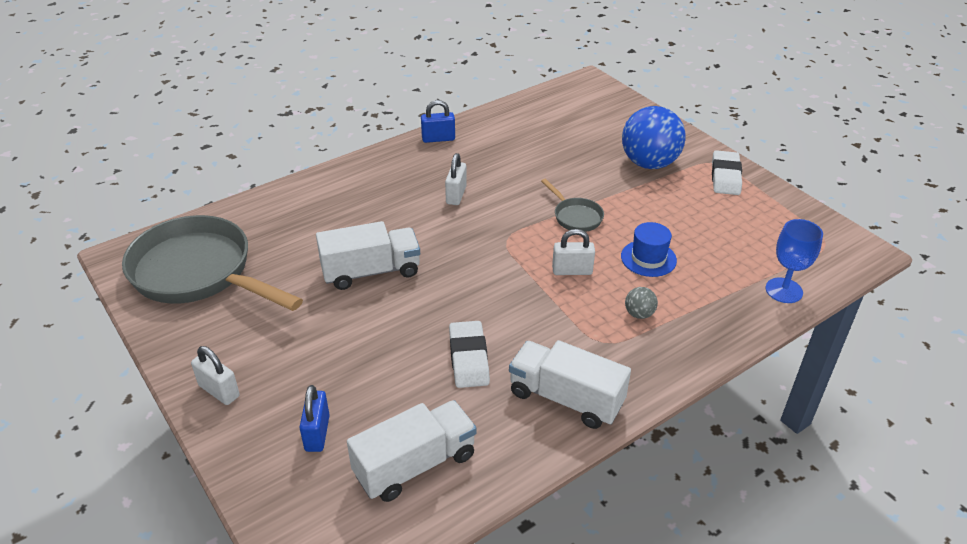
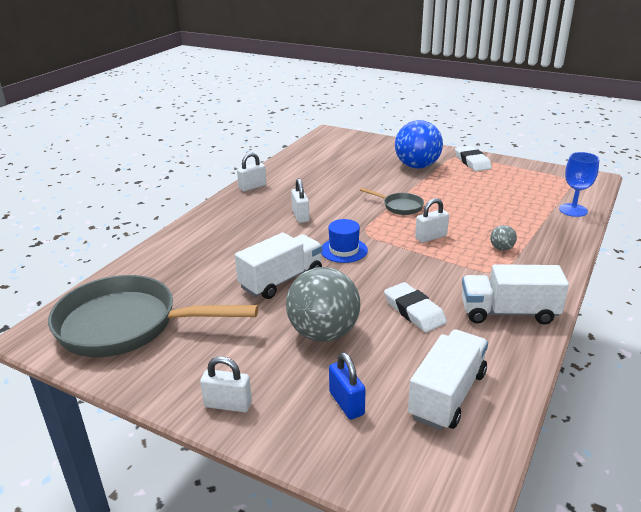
camera: 25 degrees left, 10 degrees down
blue padlock [421,100,455,143] -> white padlock [237,152,266,192]
blue hat [621,222,677,277] -> blue hat moved to [321,219,368,263]
none -> grey ball [286,267,361,342]

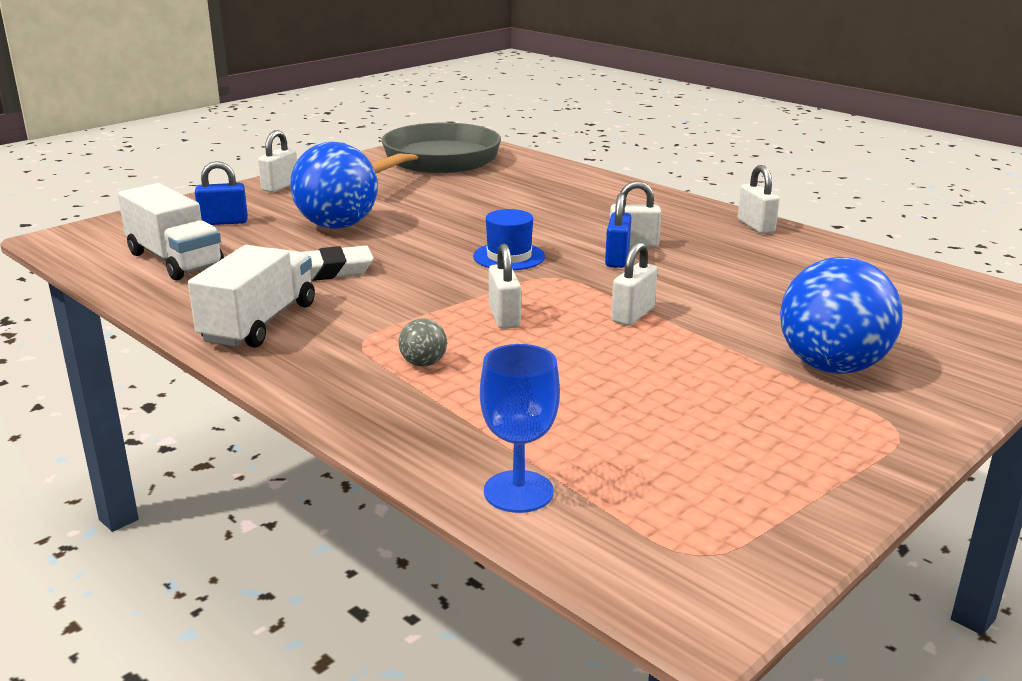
camera: 105 degrees right, 5 degrees down
white truck [235,232,323,299] -> none
grey ball [286,267,361,342] -> blue ball [290,142,378,229]
grey pan [360,188,424,215] -> white padlock [611,242,658,326]
white eraser [455,146,492,171] -> none
none -> blue padlock [605,193,631,268]

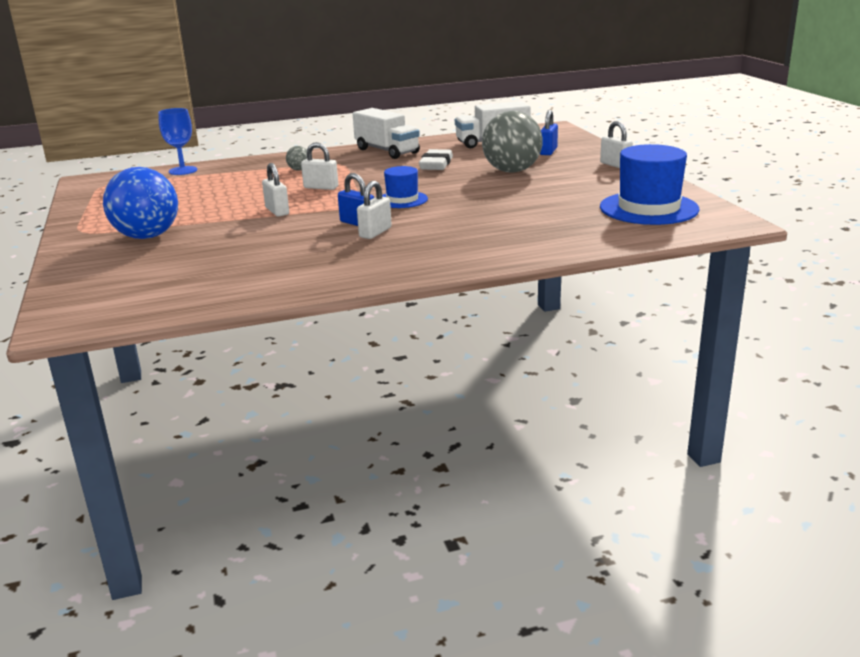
camera: 120 degrees right, 0 degrees up
blue ball [290,142,378,229] -> grey ball [482,111,543,173]
grey pan [371,123,501,173] -> blue hat [600,144,700,225]
white padlock [738,165,780,234] -> none

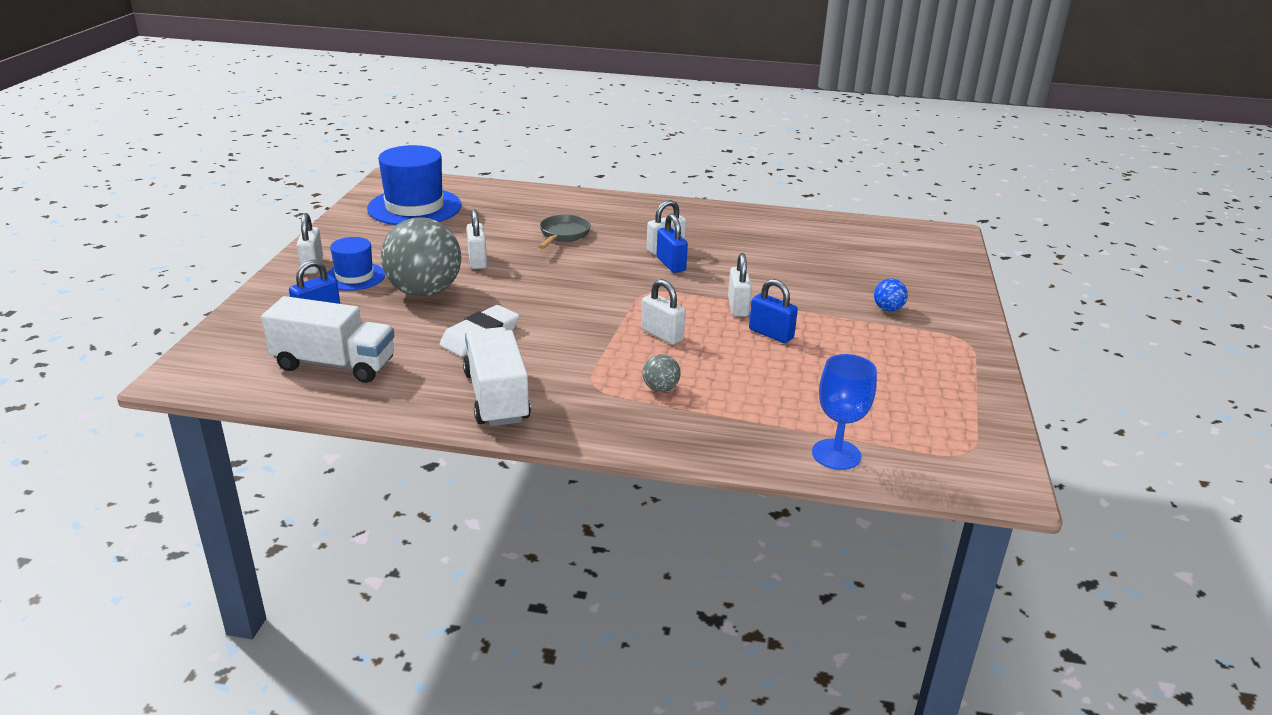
camera: 155 degrees left, 5 degrees up
blue ball [103,167,178,239] -> blue ball [874,278,908,311], size x0.42
blue hat [382,166,428,208] -> blue hat moved to [327,237,385,291]
none -> white padlock [467,209,487,269]
none -> grey pan [538,214,591,249]
none -> blue padlock [749,279,798,343]

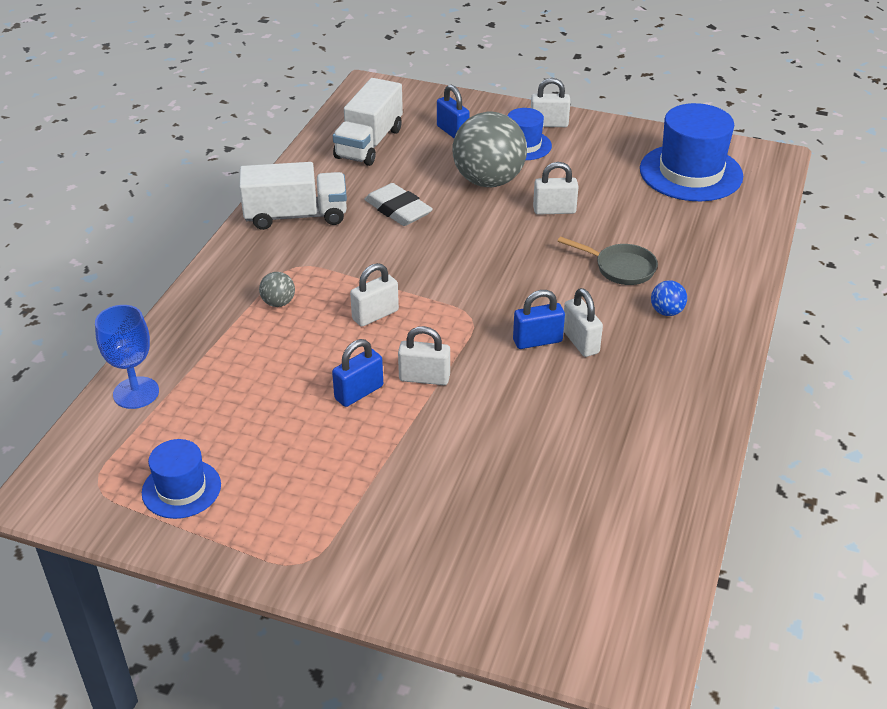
camera: 100 degrees right, 10 degrees up
blue ball [874,278,908,311] -> blue ball moved to [651,280,687,316]
none -> blue hat [142,439,221,519]

